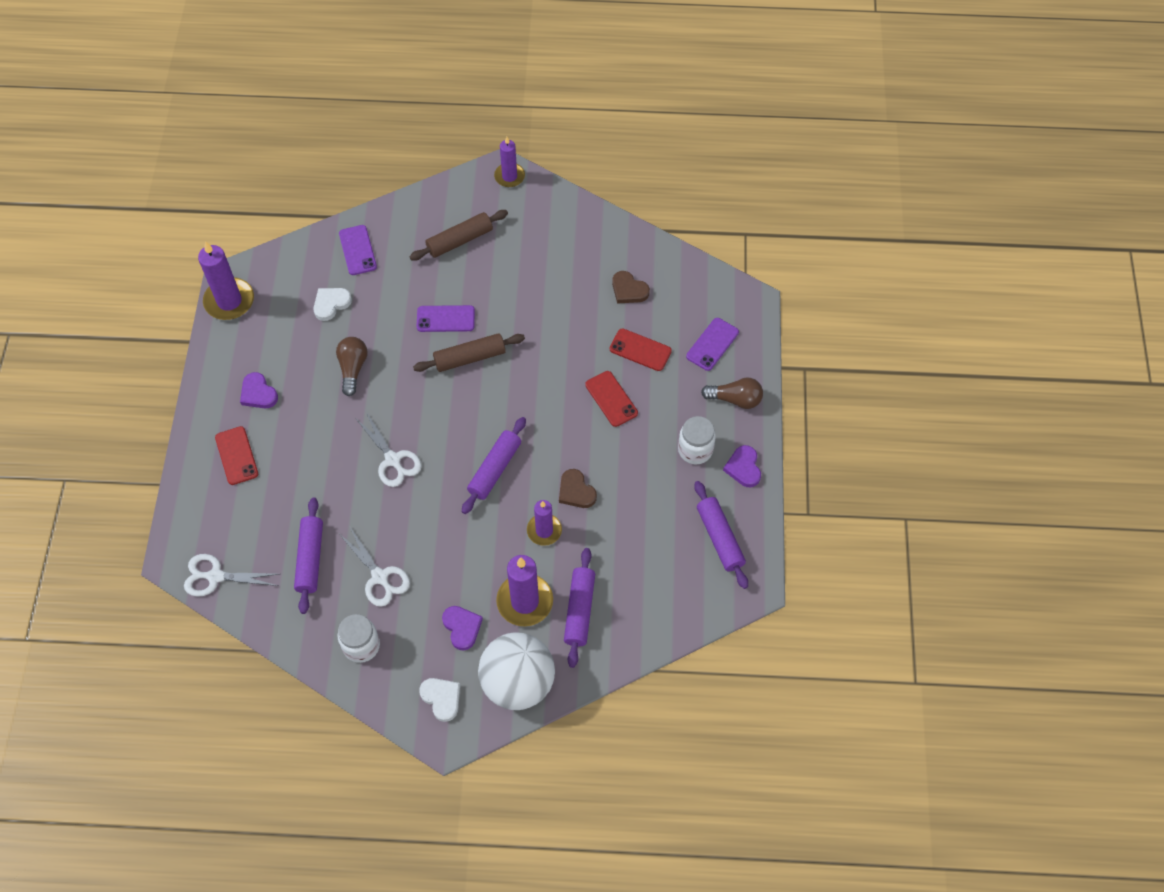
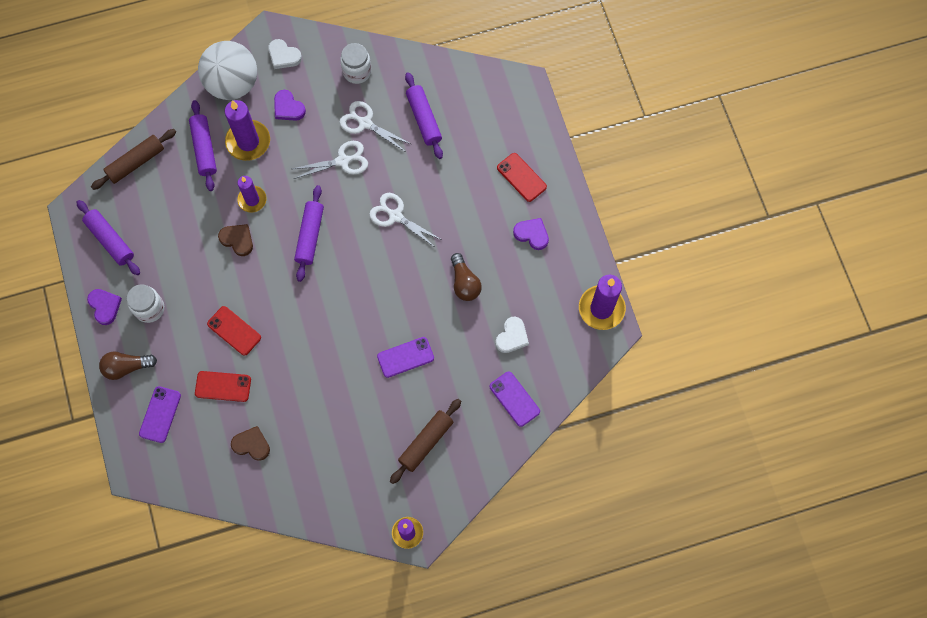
camera: 160 degrees right, 10 degrees up
white scissors [184,554,279,597] -> white scissors moved to [292,141,368,179]
brown rolling pin [413,333,525,372] -> brown rolling pin moved to [91,129,176,190]

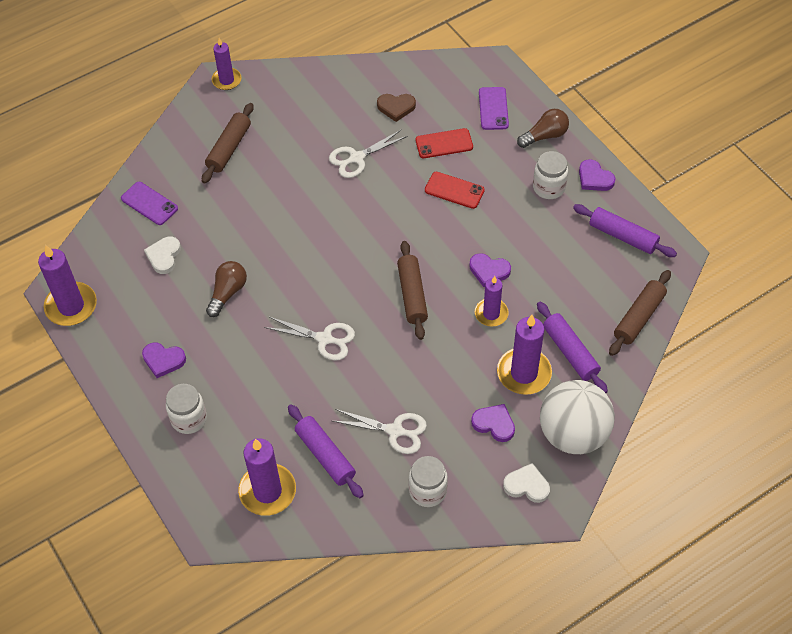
camera: 165 degrees right, 15 degrees down
brown heart [218,224,253,256] -> purple heart [469,253,511,287]
white scissors [292,141,368,179] -> white scissors moved to [329,130,408,178]
purple rolling pin [294,185,324,282] -> brown rolling pin [397,241,428,340]
purple phone [377,337,434,378] -> none
brown light bulb [451,253,482,301] -> brown light bulb turned 60 degrees clockwise [206,261,247,317]
red phone [497,153,547,202] -> white jar [166,384,207,434]
none -> purple candle [238,438,296,516]

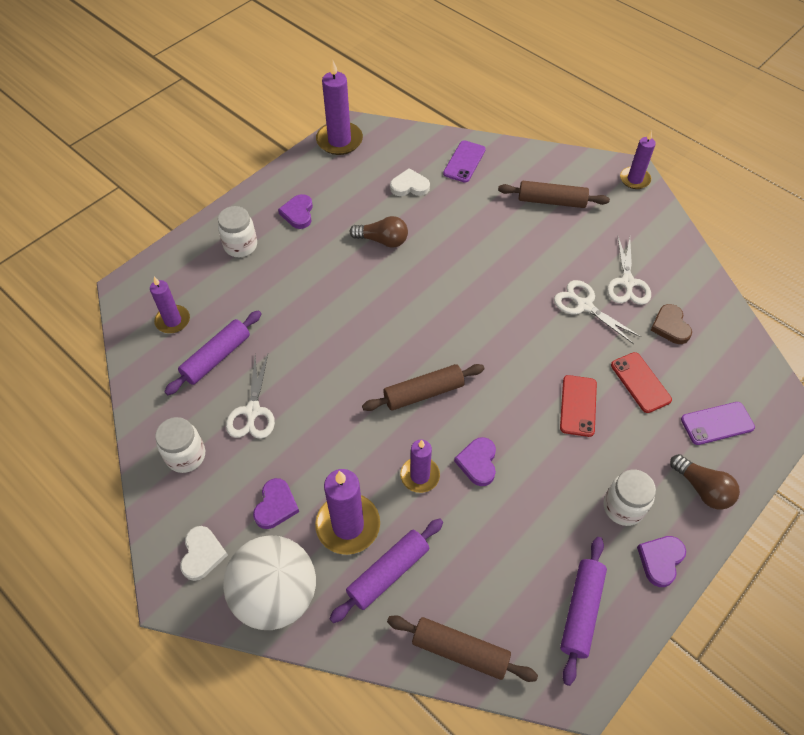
camera: 75 degrees right, 0 degrees up
purple candle [238,438,296,516] -> purple candle [150,277,190,333], size x0.64
white scissors [264,317,355,361] -> white scissors moved to [607,235,651,305]

